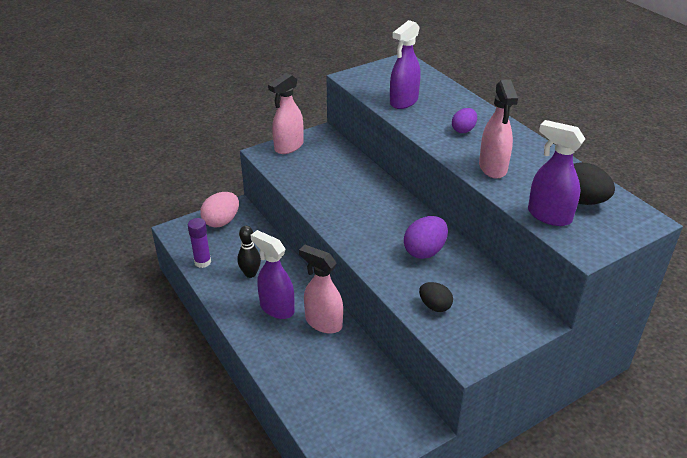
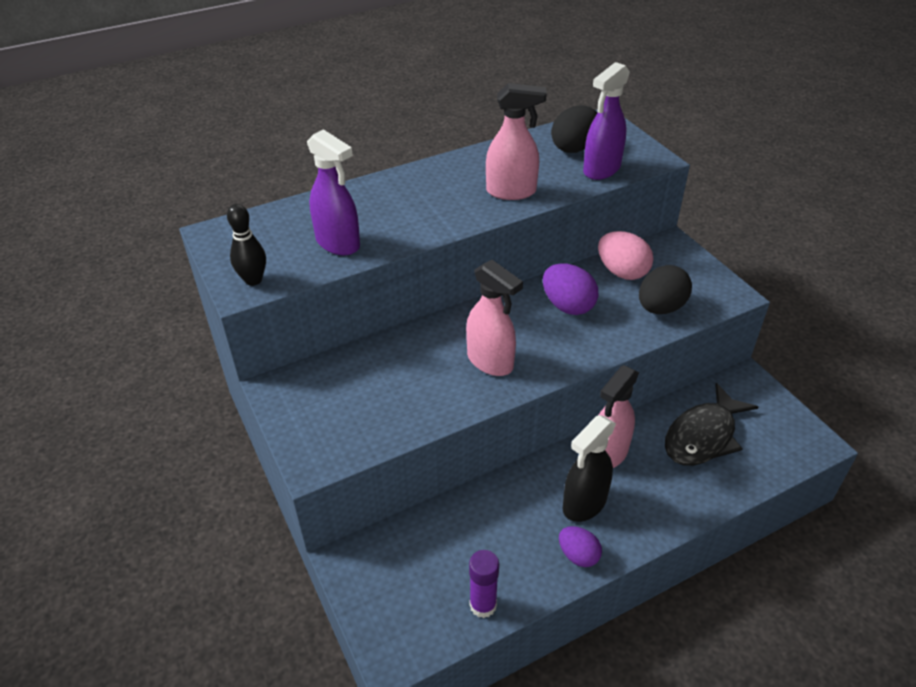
camera: 85 degrees left, 5 degrees up
pink egg [200,192,239,228] -> pink egg moved to [598,231,654,280]
black bowling pin [237,226,261,278] -> black bowling pin moved to [227,204,266,286]
purple spray bottle [251,230,295,319] -> black spray bottle [563,415,616,522]
pink spray bottle [268,73,304,154] -> pink spray bottle moved to [466,260,523,376]
black egg [419,282,453,312] -> black egg [639,265,692,314], size x1.54
purple egg [452,108,477,133] -> purple egg moved to [559,526,602,567]
none -> black fish [665,383,758,466]

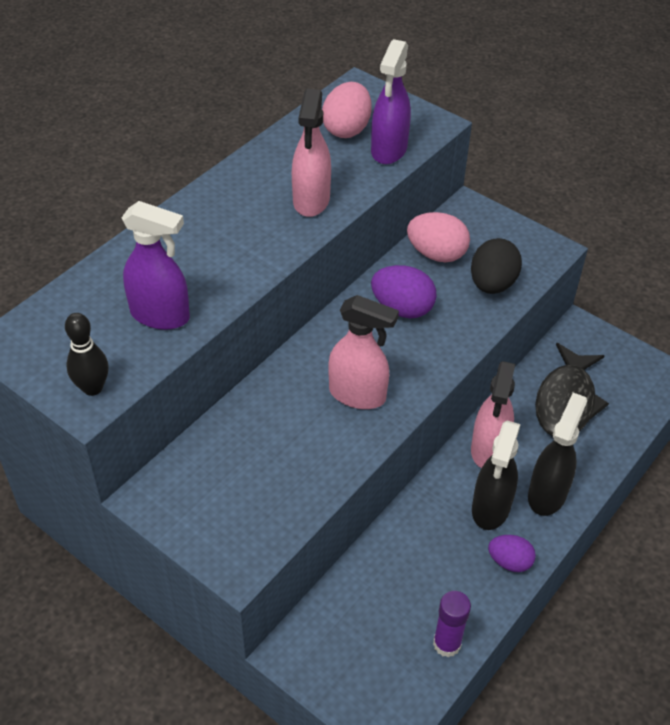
camera: 25 degrees left, 5 degrees up
pink spray bottle [486,83,547,200] -> pink spray bottle turned 120 degrees clockwise [292,89,331,217]
black egg [551,105,597,153] -> pink egg [322,82,372,138]
none -> black spray bottle [528,393,587,516]

